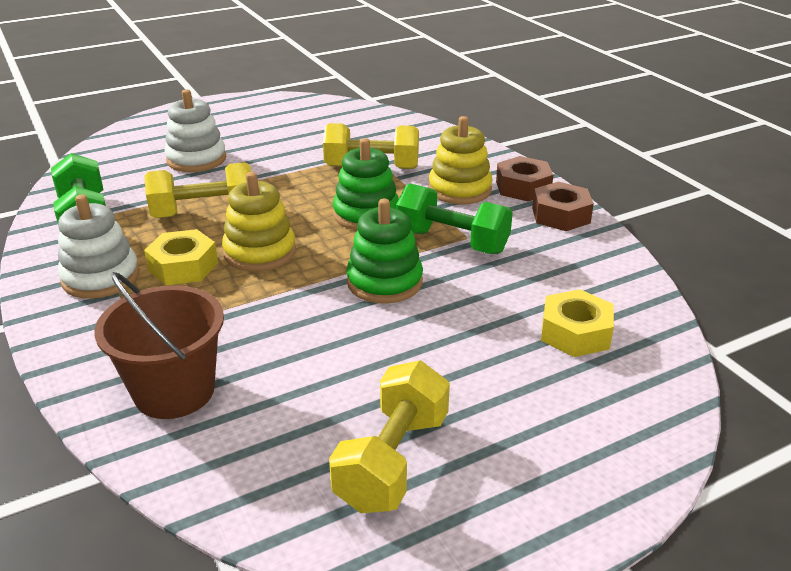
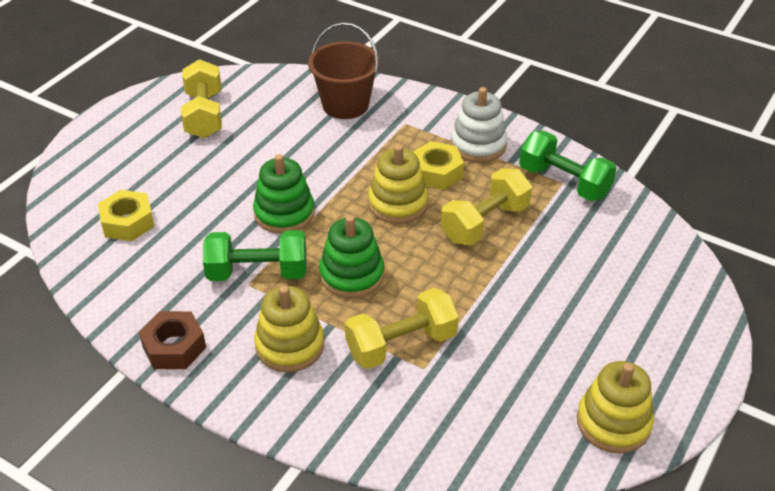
camera: 150 degrees right, 10 degrees up
white stacking toy [165,89,226,172] -> none
brown nut [496,156,553,202] -> none
none -> yellow stacking toy [577,361,654,454]

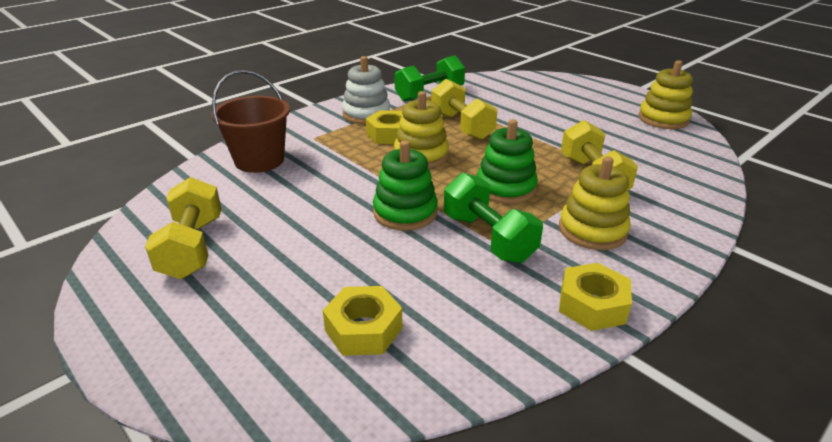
camera: 75 degrees left, 10 degrees down
brown nut [139,311,206,369] -> yellow nut [559,263,632,331]
yellow dumbbell [181,59,222,138] -> yellow dumbbell turned 75 degrees clockwise [145,177,222,279]
green dumbbell [203,230,306,281] -> green dumbbell turned 45 degrees counterclockwise [444,172,543,263]

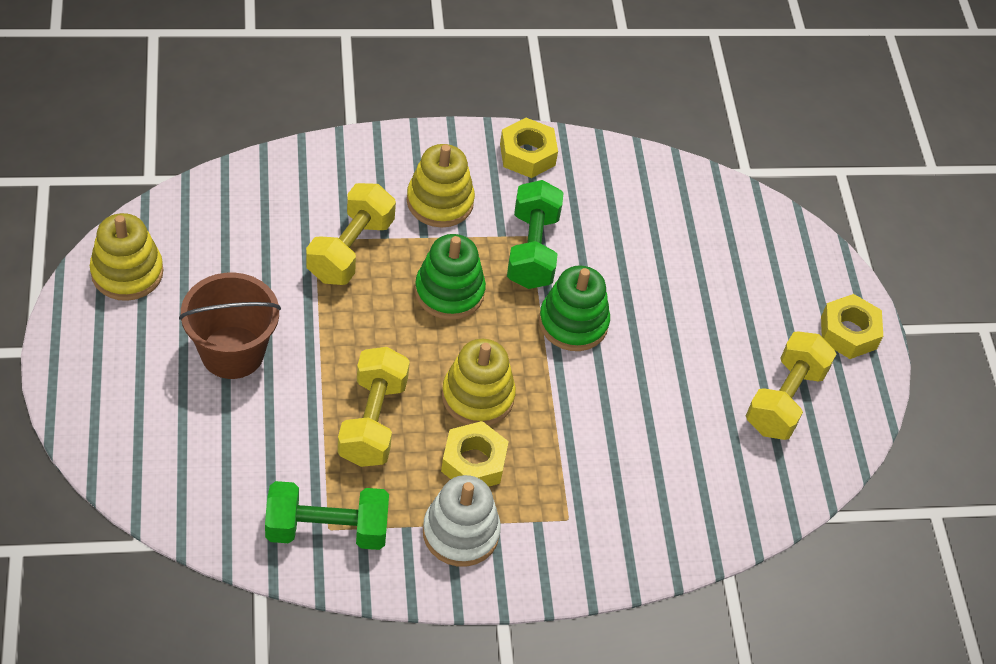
camera: 150 degrees left, 20 degrees up
brown bucket [211,70,290,173] -> brown bucket moved to [179,273,281,379]
yellow nut [323,286,402,356] -> yellow nut moved to [821,294,883,359]

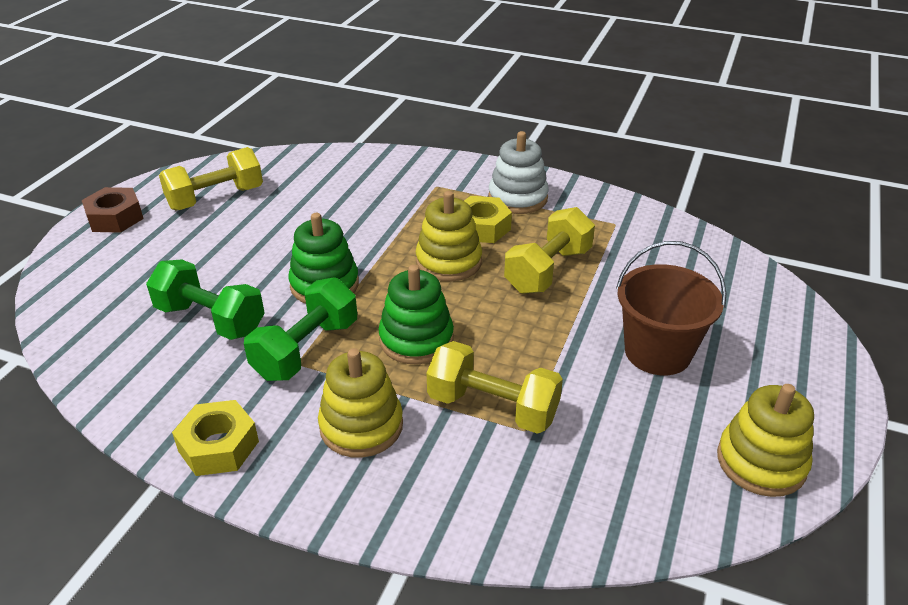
camera: 145 degrees left, 15 degrees down
green dumbbell [265,481,389,550] -> green dumbbell moved to [146,260,265,340]
yellow dumbbell [306,183,396,285] -> yellow dumbbell turned 60 degrees clockwise [427,341,563,434]
yellow nut [821,294,883,359] -> brown nut [82,187,144,233]

